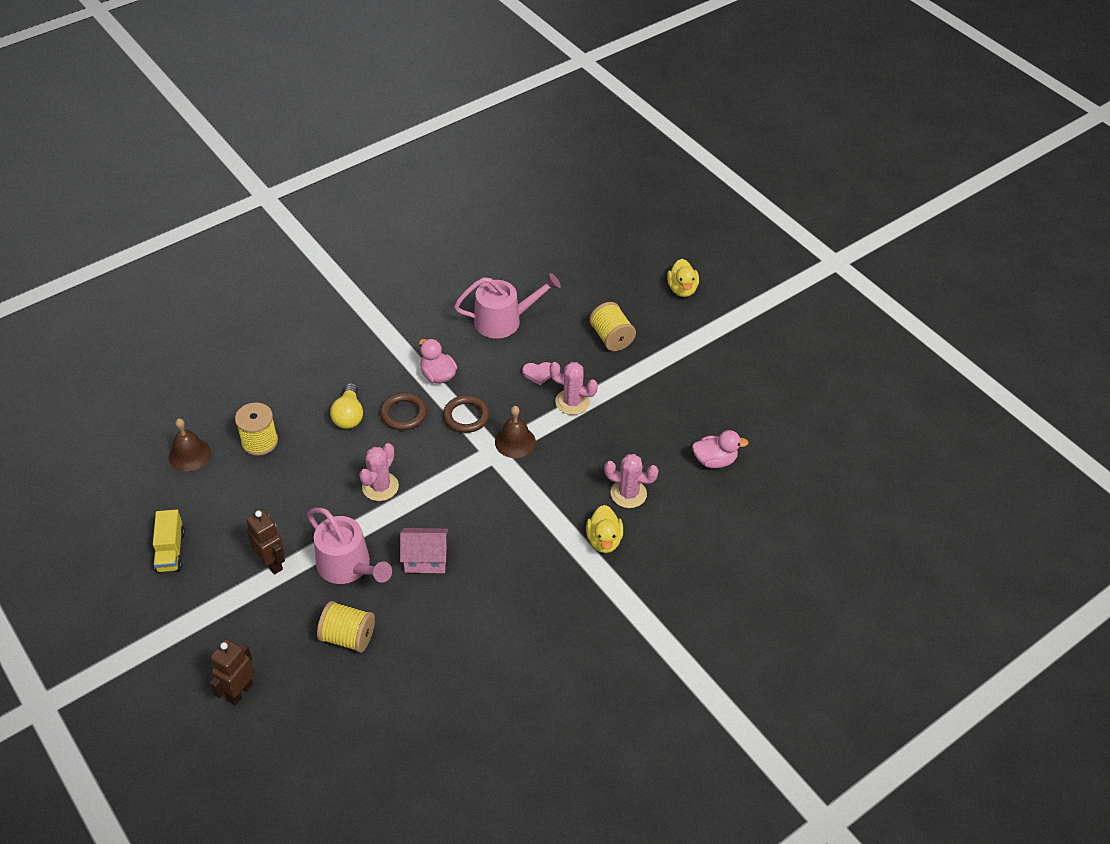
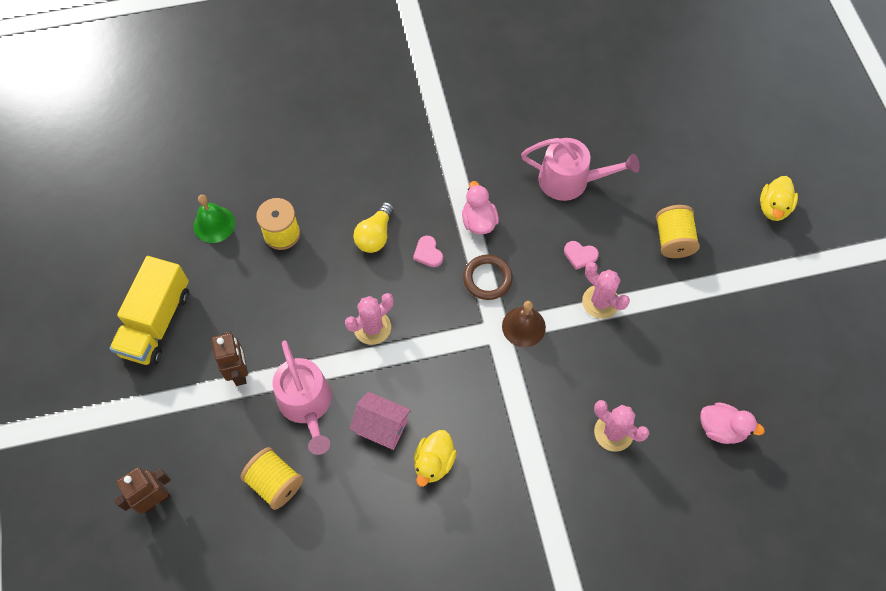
camera: 25 degrees right, 15 degrees up
yellow truck [153,510,185,573] -> yellow truck [109,256,189,365], size x1.67
brown bell [169,418,211,471] -> green bell [194,195,235,243]
brown ring [380,393,427,430] -> pink heart [413,235,443,267]
yellow duck [586,505,623,553] -> yellow duck moved to [414,430,457,487]

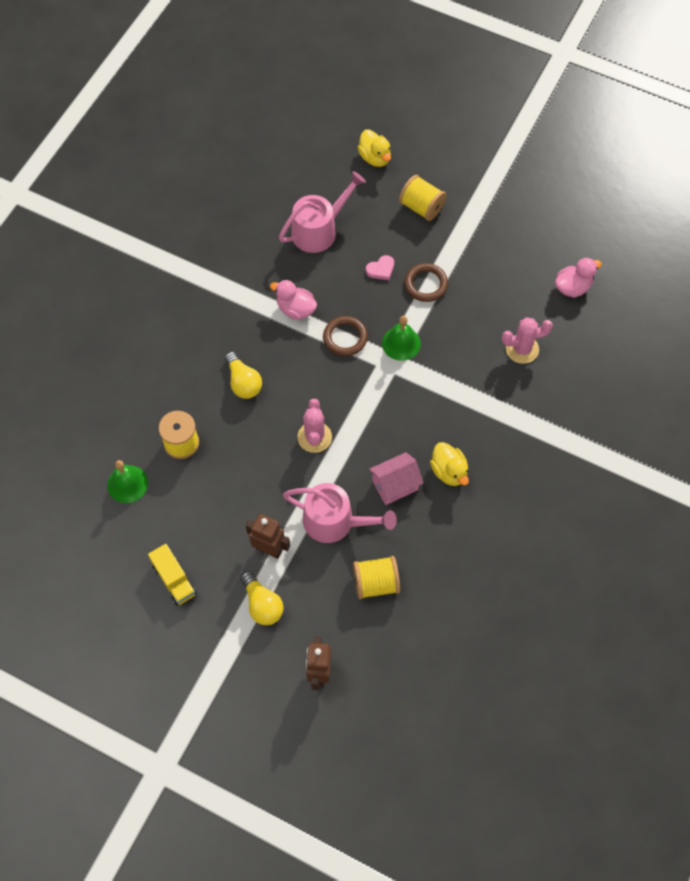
camera: 50 degrees left, 0 degrees up
yellow truck [109,256,189,365] -> yellow truck [148,544,197,606], size x0.60
pink heart [413,235,443,267] -> none
brown bell [502,301,546,347] -> green bell [382,316,421,361]
pink cactus [582,262,630,319] -> brown ring [404,263,448,302]
yellow duck [760,176,798,221] -> yellow duck moved to [357,129,391,167]
none -> yellow light bulb [240,571,284,625]

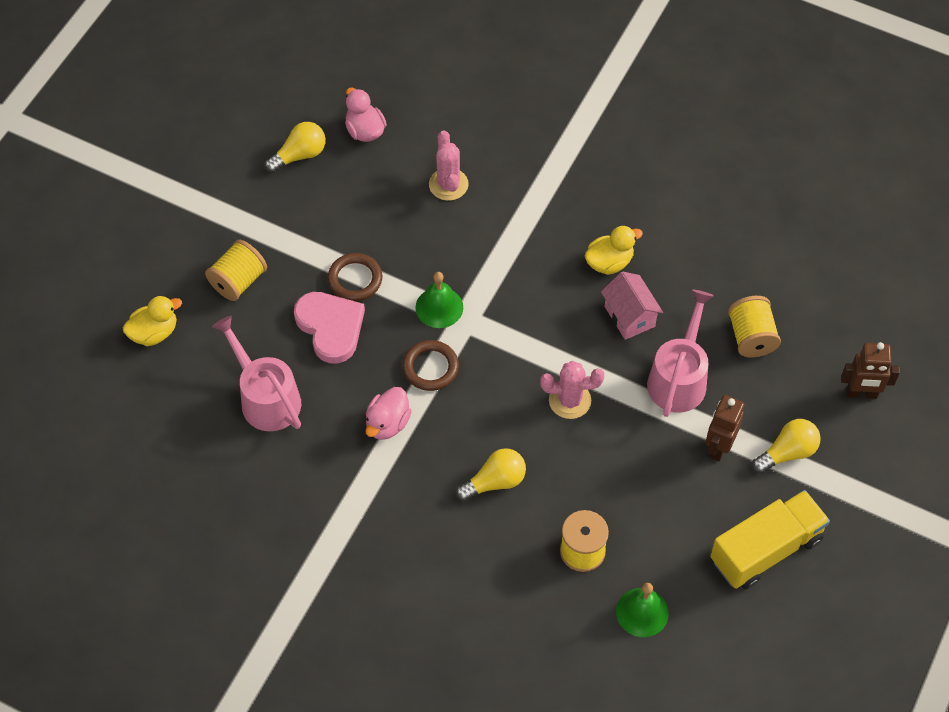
camera: 90 degrees left, 5 degrees down
yellow truck [148,544,197,606] -> yellow truck [710,490,830,589], size x1.67
pink heart [366,255,394,280] -> pink heart [294,292,365,364], size x2.06
none -> yellow light bulb [264,122,326,173]

